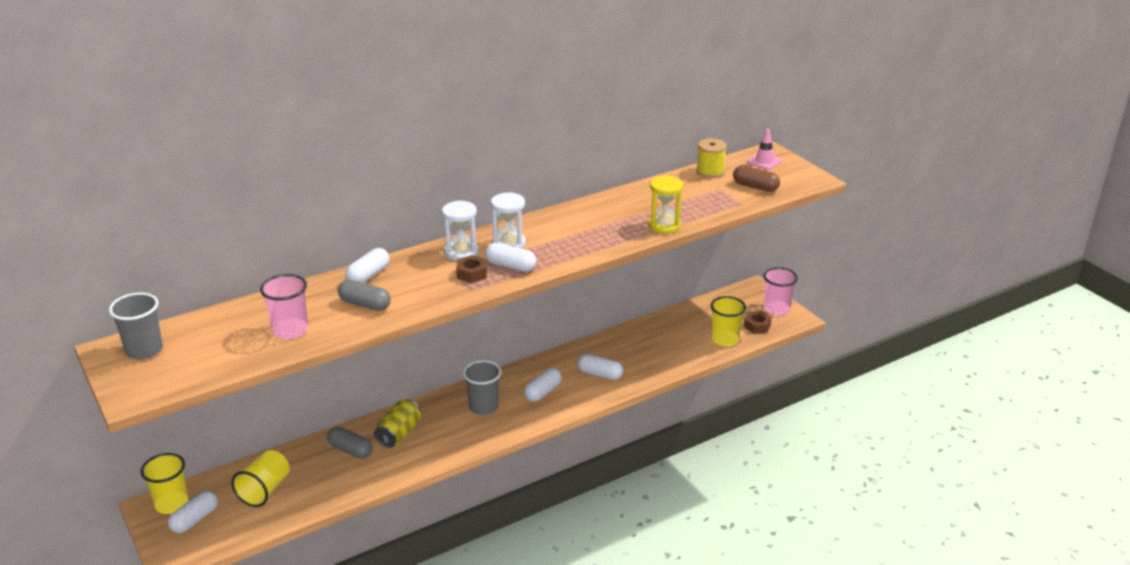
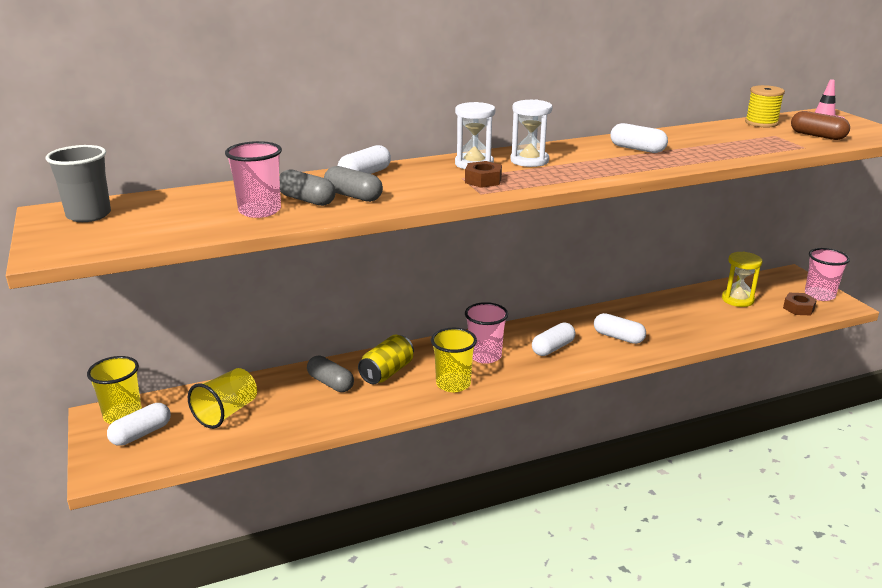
camera: 10 degrees right, 5 degrees down
grey cup [463,360,501,415] -> pink cup [465,302,508,364]
white capsule [485,243,536,272] -> white capsule moved to [610,123,668,153]
yellow hourglass [648,176,684,234] -> yellow hourglass moved to [722,251,762,307]
yellow cup [711,296,746,346] -> yellow cup moved to [431,328,477,392]
none -> grey capsule [279,170,336,206]

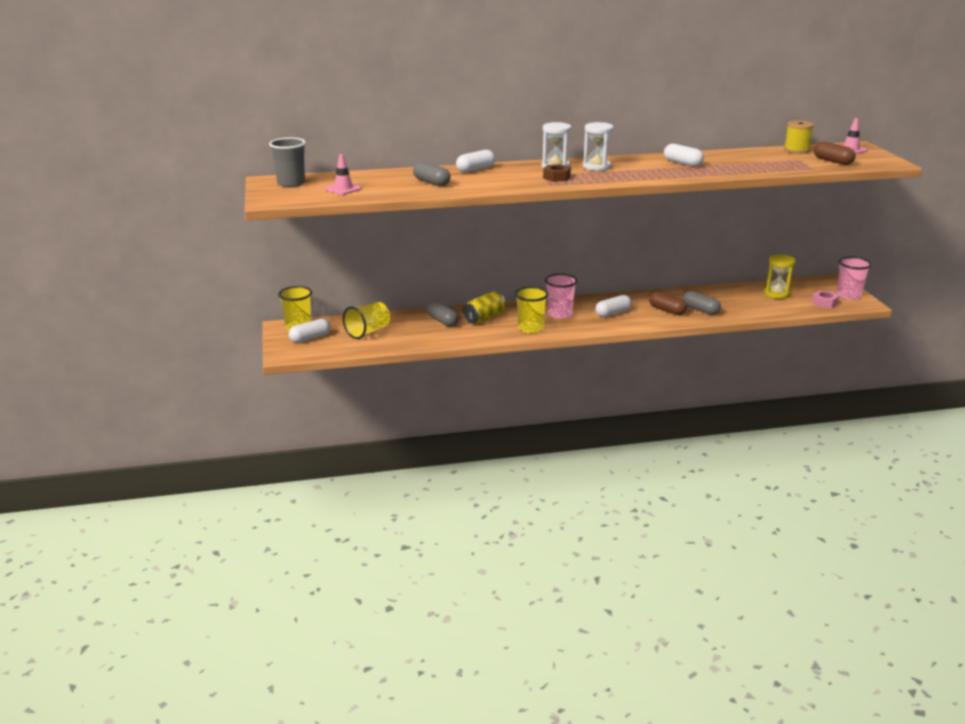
camera: 10 degrees right, 0 degrees up
pink cup [225,141,282,218] -> none
grey capsule [324,166,383,202] -> grey capsule moved to [683,291,721,315]
white capsule [594,313,646,344] -> brown capsule [649,291,687,315]
brown nut [783,293,817,315] -> pink nut [812,290,839,308]
none -> pink traffic cone [325,154,362,195]

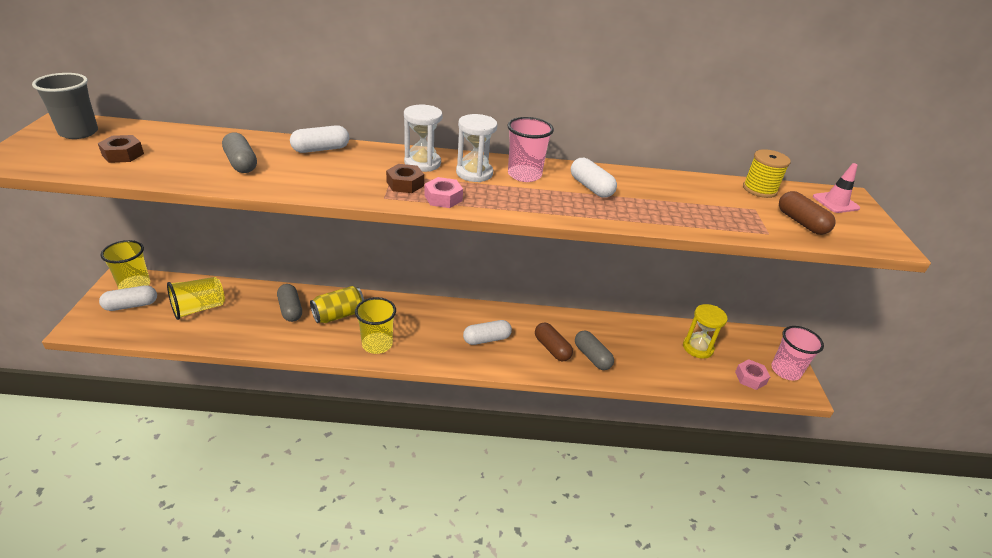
camera: 10 degrees right, 10 degrees up
pink traffic cone [325,154,362,195] -> brown nut [98,135,144,163]
pink cup [545,274,577,319] -> pink cup moved to [508,117,554,182]
none -> pink nut [425,177,463,208]

